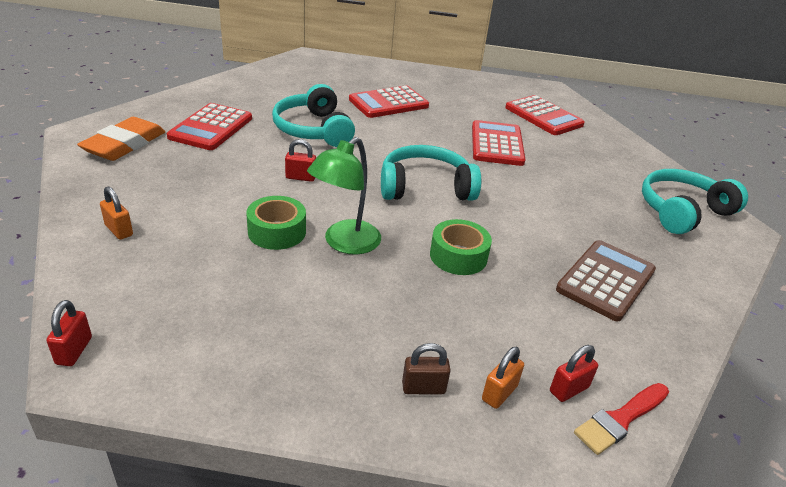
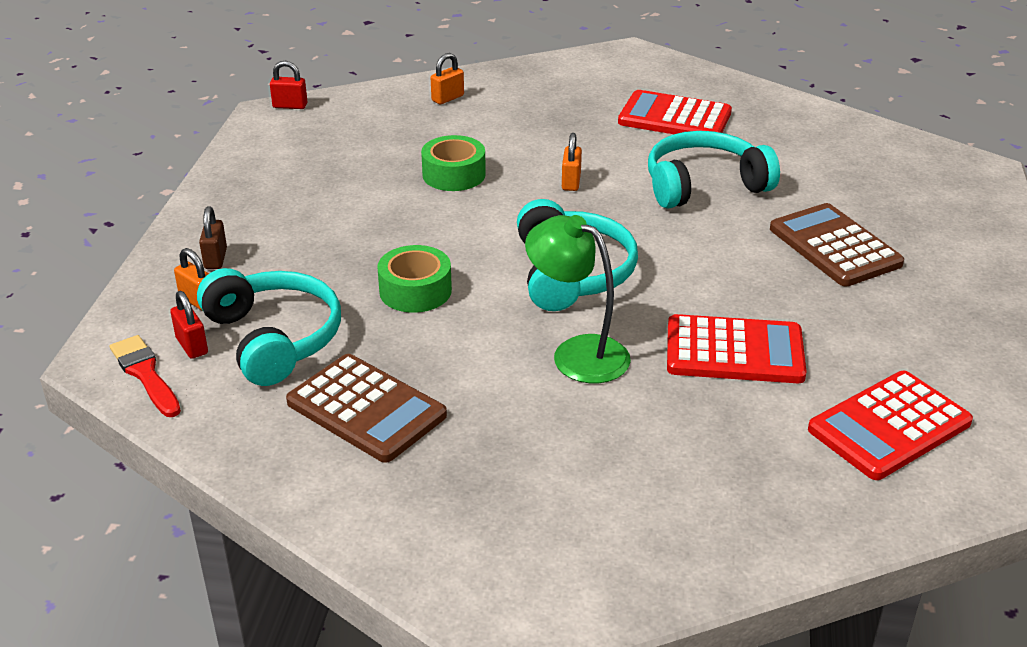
camera: 95 degrees right, 0 degrees up
orange eraser [77,117,165,161] -> none
red padlock [285,139,316,182] -> orange padlock [562,133,582,191]
green lamp [307,137,381,255] -> green lamp moved to [525,215,631,383]
red calculator [349,86,429,118] -> brown calculator [770,203,904,287]
turquoise headphones [642,169,748,234] -> turquoise headphones moved to [197,268,341,386]

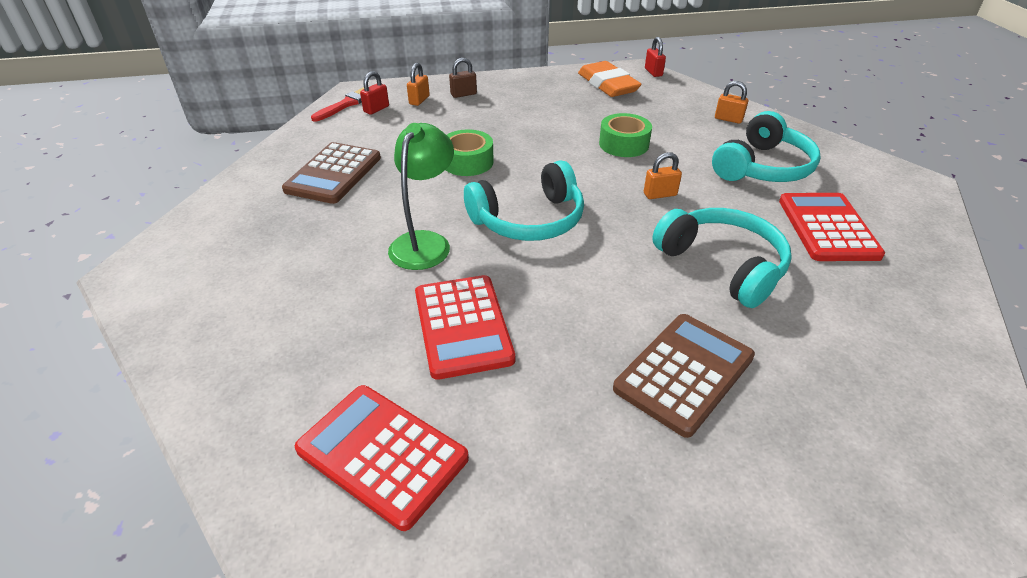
camera: 70 degrees right, 5 degrees up
turquoise headphones [197,268,341,386] -> turquoise headphones moved to [712,111,821,182]
none -> orange eraser [578,61,642,97]

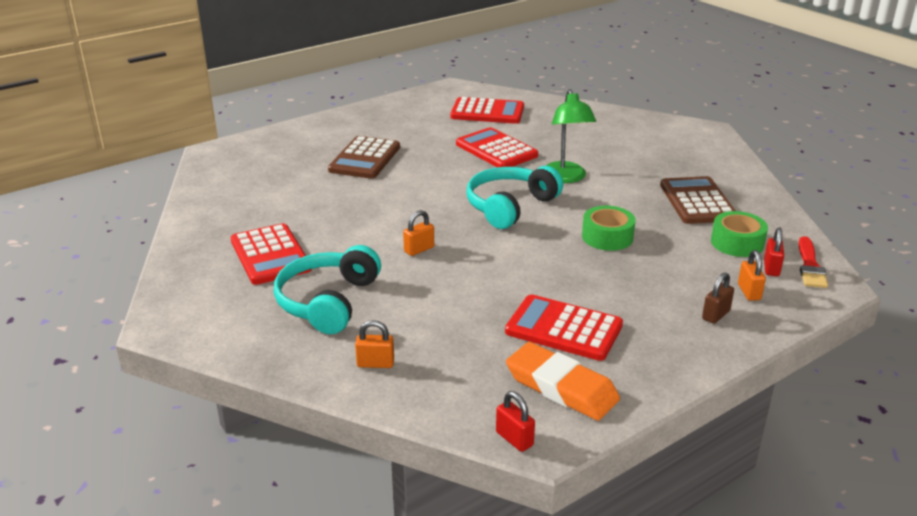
camera: 155 degrees right, 10 degrees down
green tape [599,113,652,157] -> green tape moved to [711,211,768,257]
turquoise headphones [652,208,792,308] -> none
none -> red calculator [505,294,623,361]

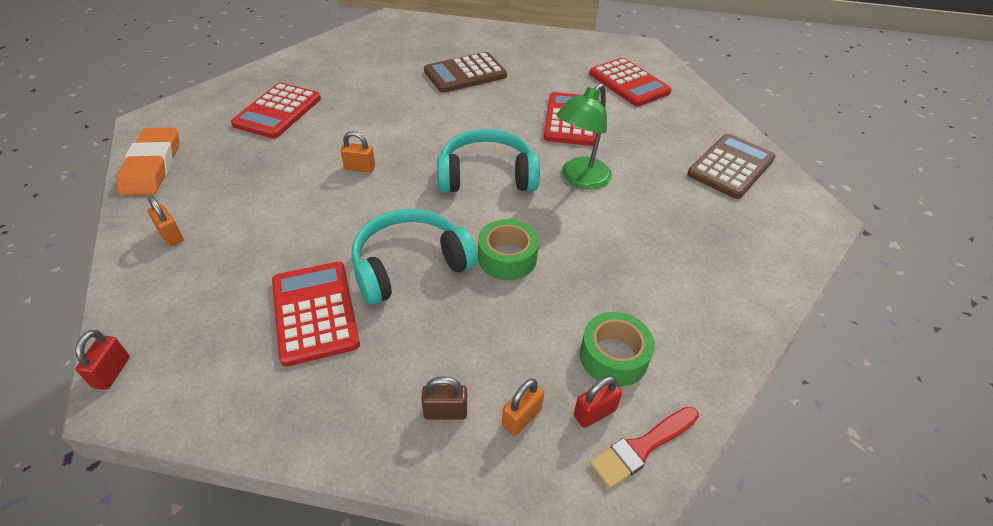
camera: 45 degrees right, 15 degrees up
turquoise headphones [274,245,381,334] -> turquoise headphones moved to [351,209,477,305]
orange eraser [506,342,620,421] -> orange eraser moved to [116,128,179,195]
brown calculator [660,176,735,224] -> brown calculator moved to [687,134,775,199]

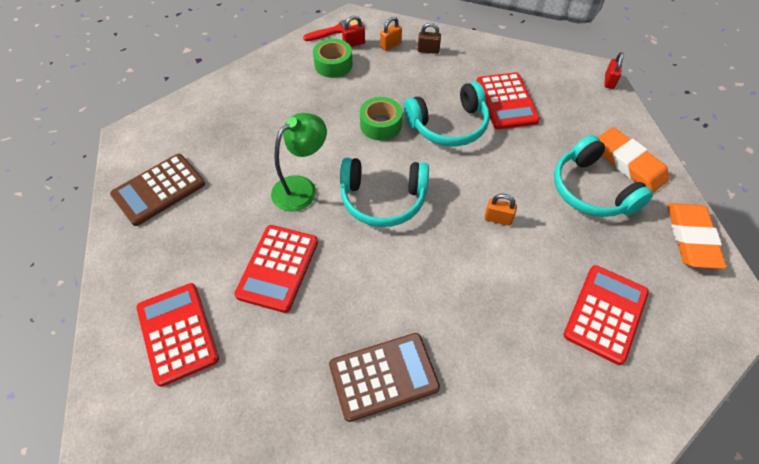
camera: 170 degrees left, 10 degrees up
orange padlock [148,196,184,246] -> orange eraser [598,127,670,193]
none -> turquoise headphones [554,135,653,217]

